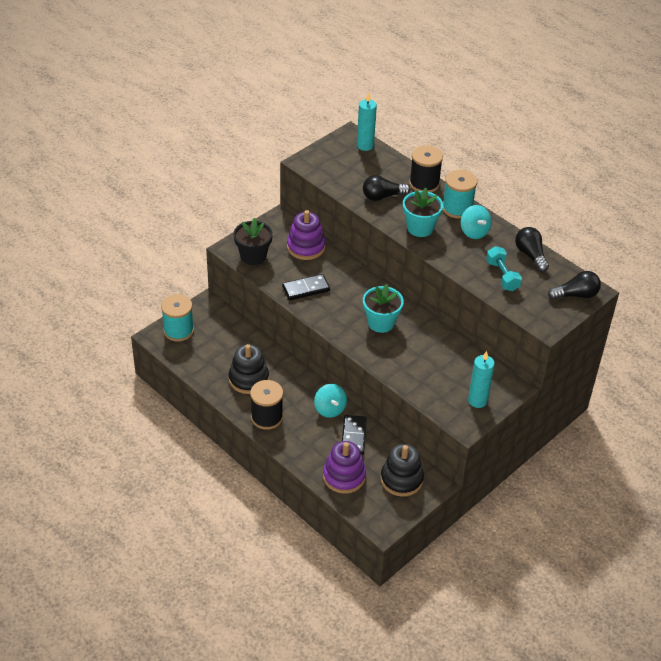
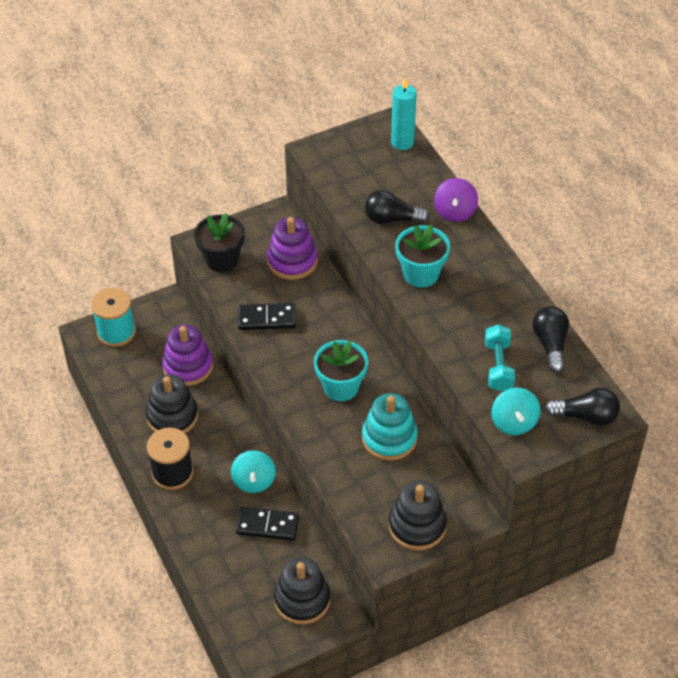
camera: 20 degrees right, 5 degrees up
purple stacking toy [323,441,366,494] -> purple stacking toy moved to [162,325,213,386]
black domino [342,415,367,455] -> black domino turned 75 degrees clockwise [236,507,299,541]
black spool [409,145,443,193] -> purple spinning top [434,178,478,222]
turquoise spool [443,170,477,219] -> none
turquoise spinning top [460,205,492,239] -> turquoise spinning top moved to [491,388,540,435]
turquoise candle [468,351,495,408] -> black stacking toy [388,481,447,550]
none -> turquoise stacking toy [362,393,418,461]

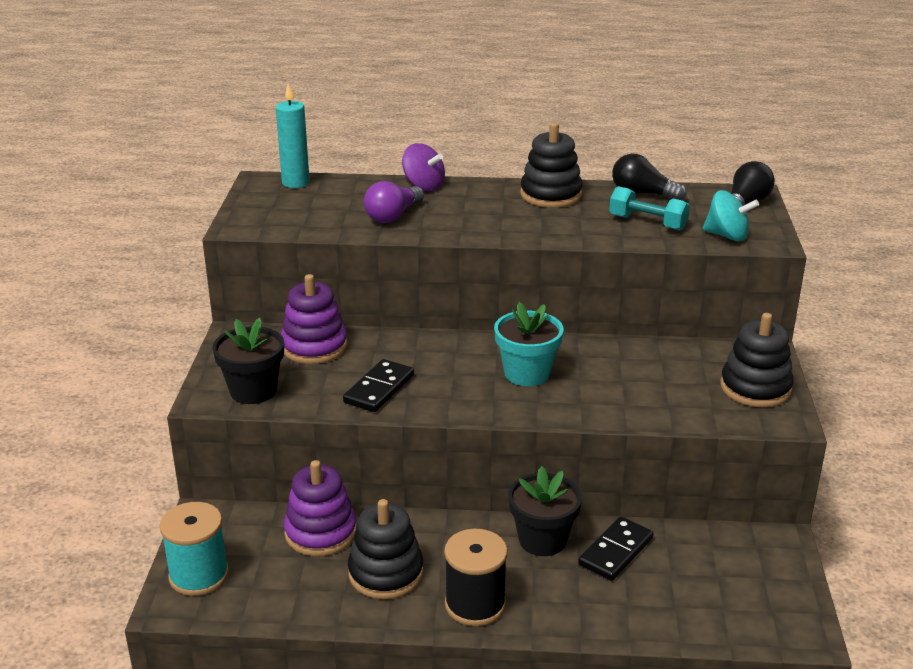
camera: 60 degrees left, 20 degrees down
turquoise spinning top [231,450,276,493] -> black flower pot [508,466,582,556]
black stacking toy [274,557,330,624] -> black stacking toy moved to [520,123,583,208]
turquoise stacking toy [362,393,418,461] -> none
black light bulb [365,190,430,224] -> purple light bulb [364,181,424,223]
turquoise flower pot [395,224,450,288] -> none

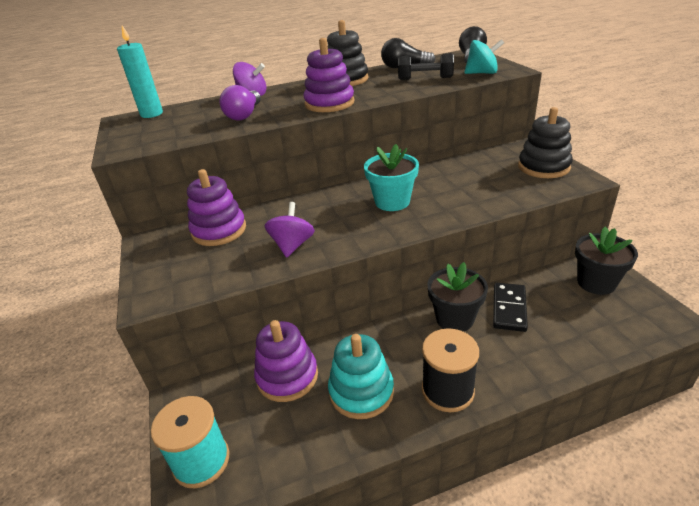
camera: 20 degrees left, 5 degrees up
black flower pot [212,318,284,404] -> black flower pot moved to [575,227,638,295]
black domino [343,359,414,412] -> purple spinning top [265,202,315,258]
black stacking toy [348,499,424,599] -> turquoise stacking toy [328,334,394,419]
turquoise dumbbell [609,186,690,230] -> black dumbbell [398,53,454,80]
none -> purple stacking toy [303,38,355,112]

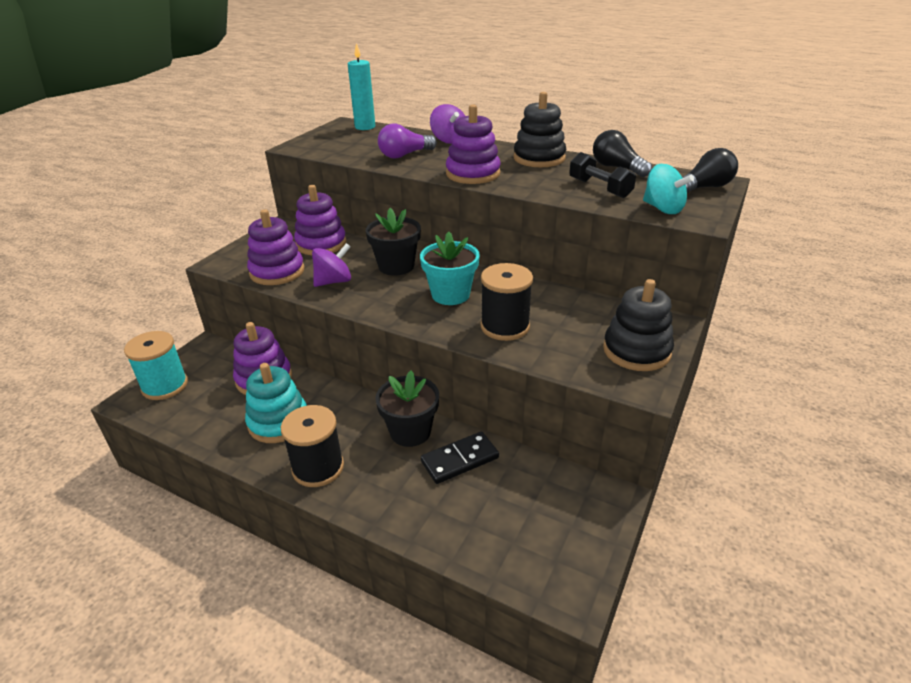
camera: 45 degrees right, 0 degrees up
black flower pot [575,227,638,295] -> black flower pot moved to [366,208,421,276]
none -> purple stacking toy [247,209,304,285]
none -> black spool [480,263,533,341]

